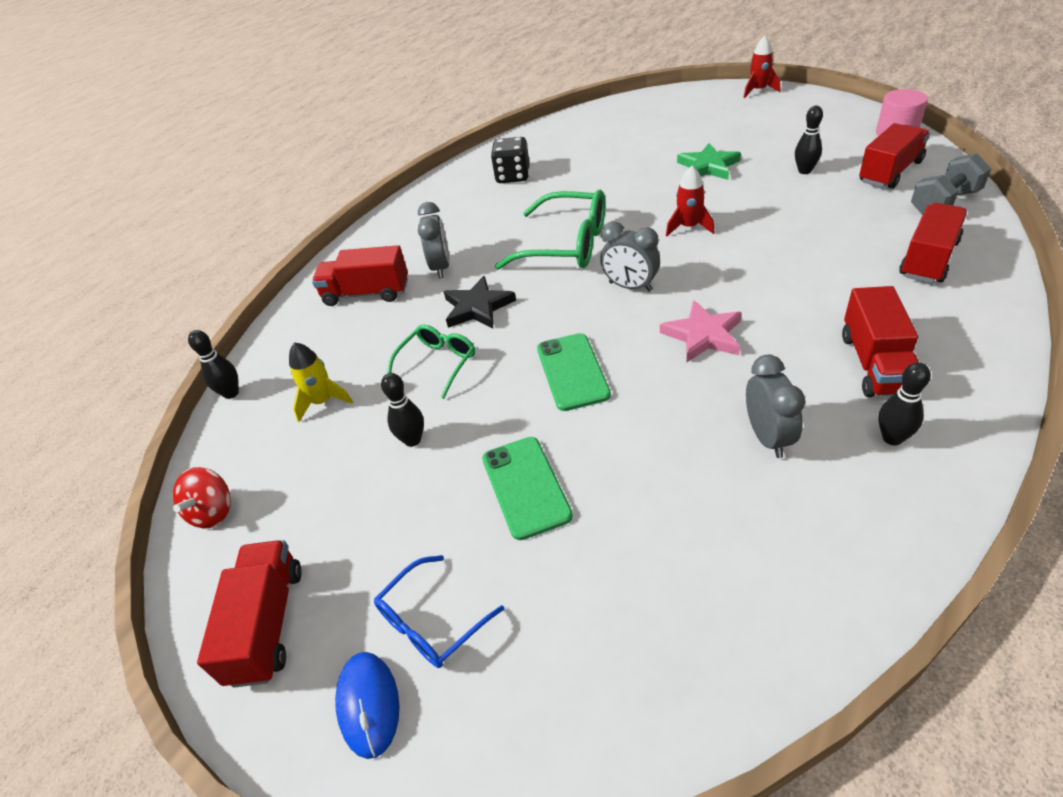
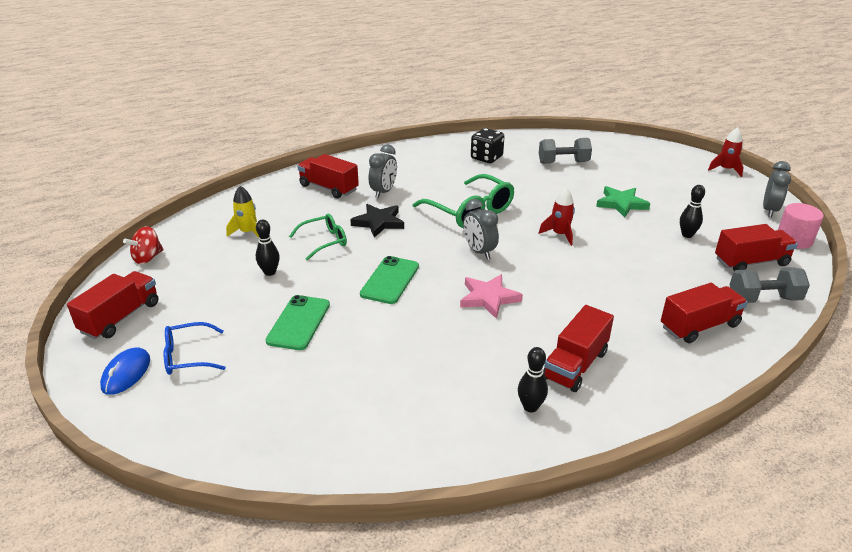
camera: 25 degrees right, 10 degrees down
black bowling pin [188,330,239,399] -> none
grey clock [746,355,805,458] -> grey clock moved to [763,161,791,217]
none -> grey dumbbell [539,138,592,164]

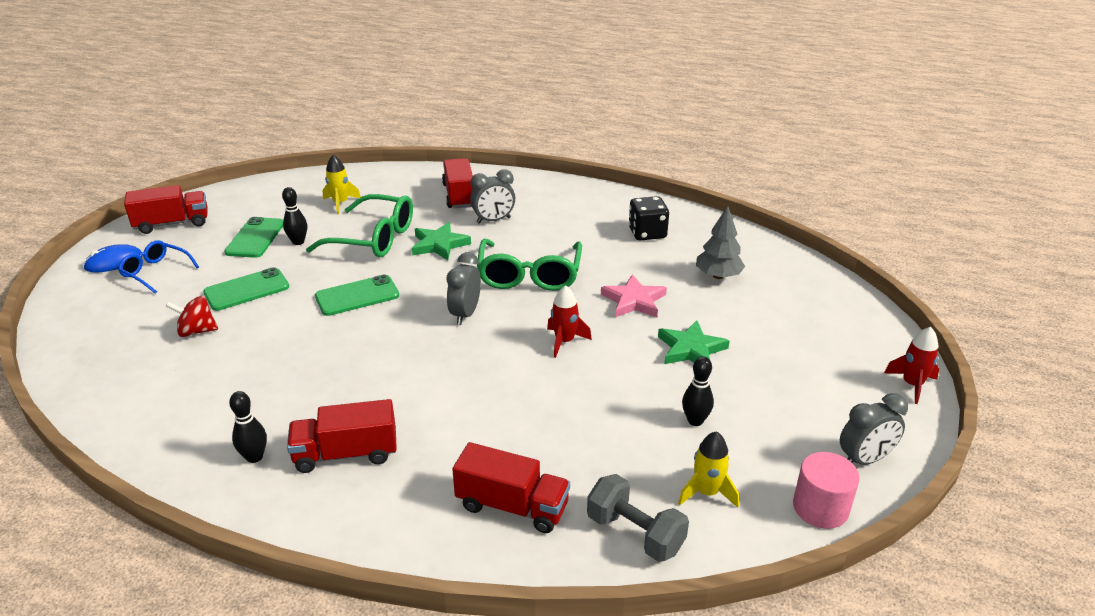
camera: 45 degrees right, 0 degrees up
red spinning top [123,226,164,264] -> red spinning top moved to [166,296,218,337]
green glasses [289,214,347,261] -> green glasses [306,194,413,258], size x1.69
black star [350,204,404,238] -> green star [412,222,471,260]
pink star [460,274,523,319] -> pink star moved to [601,274,667,317]
grey dumbbell [539,138,592,164] -> grey tree [696,206,745,279]
red truck [715,224,798,271] -> yellow rocket [678,431,739,508]
none -> green phone [224,217,283,258]

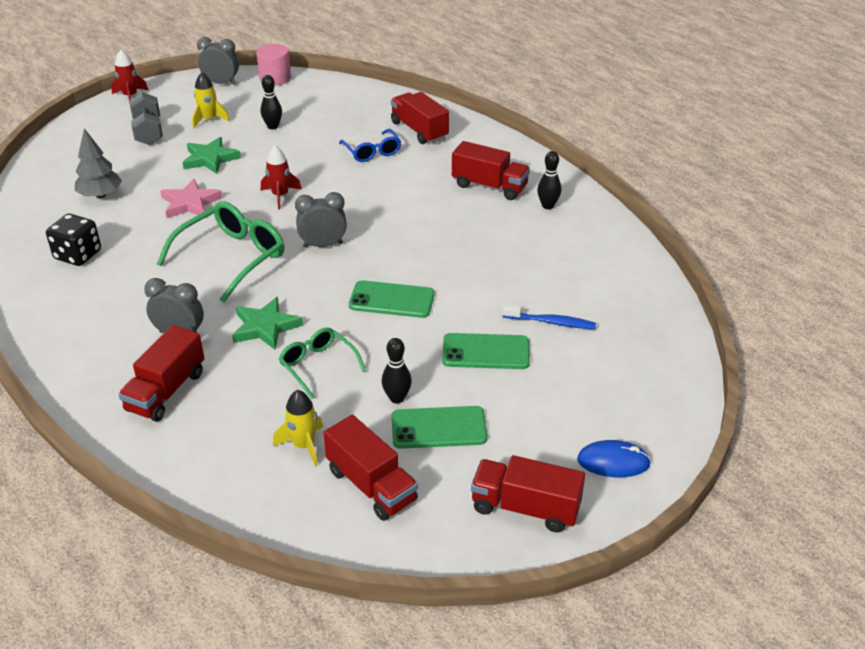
camera: 145 degrees left, 5 degrees up
blue glasses [118,240,199,294] -> blue glasses moved to [339,129,401,162]
red spinning top [166,296,218,337] -> blue toothbrush [502,304,596,329]
green phone [224,217,283,258] -> green phone turned 45 degrees clockwise [392,406,487,449]
green glasses [306,194,413,258] -> green glasses [279,328,366,399], size x0.59
grey clock [446,252,481,325] -> grey clock turned 150 degrees counterclockwise [295,192,347,248]
grey dumbbell [587,474,689,562] -> grey dumbbell moved to [130,92,163,145]
yellow rocket [678,431,739,508] -> yellow rocket moved to [192,72,230,128]
none -> red truck [323,415,418,521]

